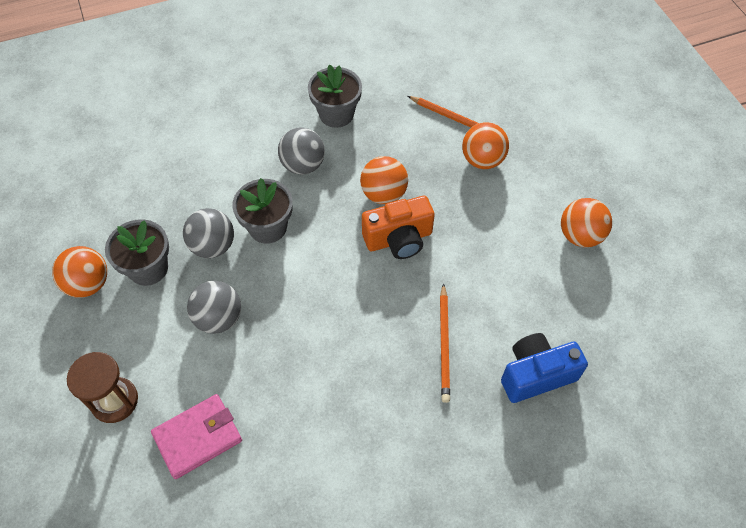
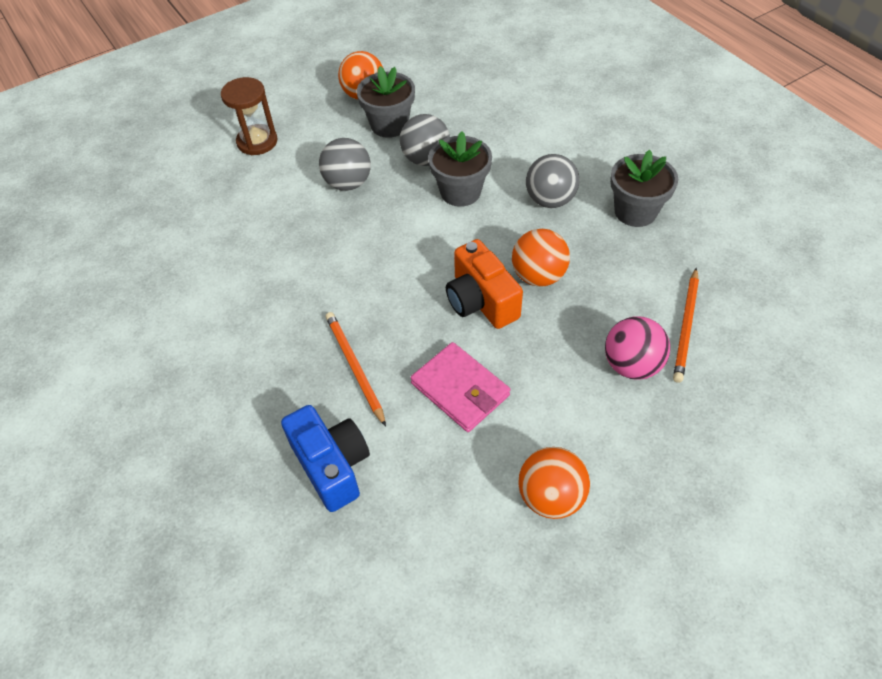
camera: 80 degrees right, 5 degrees down
pink wallet [151,394,242,479] -> pink wallet moved to [410,342,510,432]
orange pencil [440,283,450,403] -> orange pencil turned 75 degrees clockwise [325,312,386,427]
orange ball [462,122,509,169] -> pink ball [605,316,670,380]

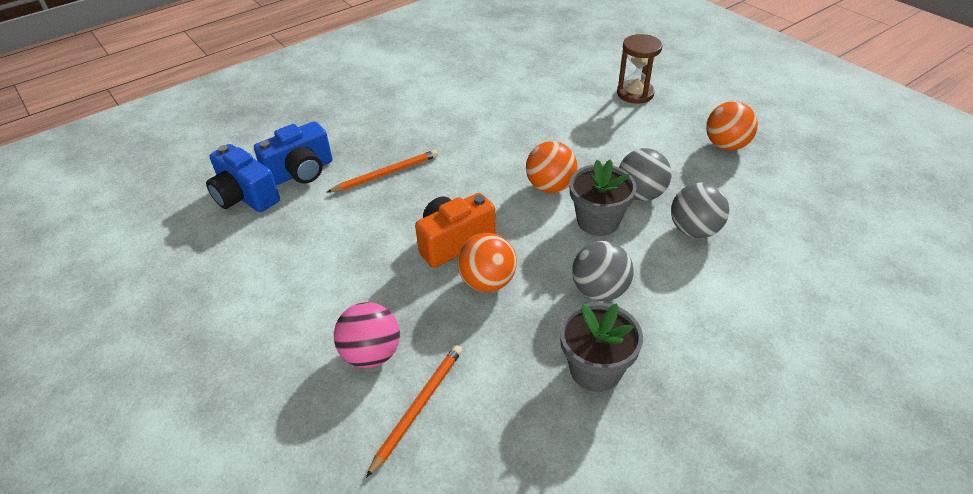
camera: 85 degrees right, 10 degrees down
grey ball [319,138,371,191] -> grey ball moved to [671,183,729,238]
grey flower pot [356,66,415,138] -> none
pink wallet [410,342,510,432] -> none
orange ball [518,447,590,519] -> orange ball moved to [526,141,578,193]
orange pencil [673,268,699,383] -> orange pencil turned 105 degrees clockwise [366,345,462,478]
none -> blue camera [206,144,280,212]

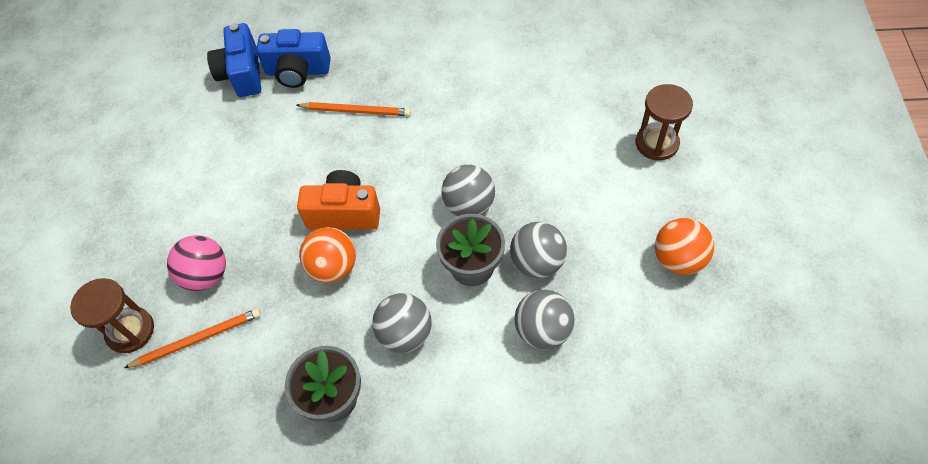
camera: 40 degrees right, 15 degrees up
orange ball [526,141,578,193] -> grey ball [442,165,495,216]
none -> brown hourglass [70,278,154,353]

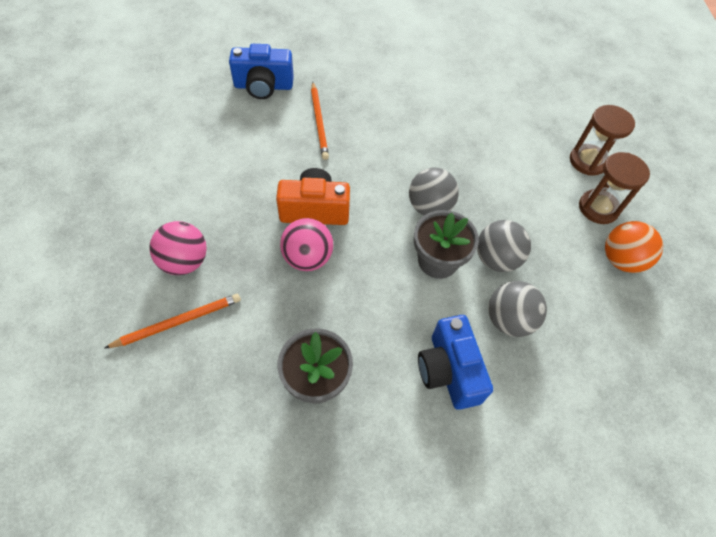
camera: 10 degrees left, 0 degrees up
brown hourglass [70,278,154,353] -> brown hourglass moved to [579,152,650,224]
blue camera [207,23,261,97] -> blue camera moved to [418,315,493,410]
orange pencil [296,102,411,116] -> orange pencil turned 75 degrees clockwise [311,82,329,160]
orange ball [299,227,356,283] -> pink ball [280,218,334,271]
grey ball [372,293,432,353] -> none

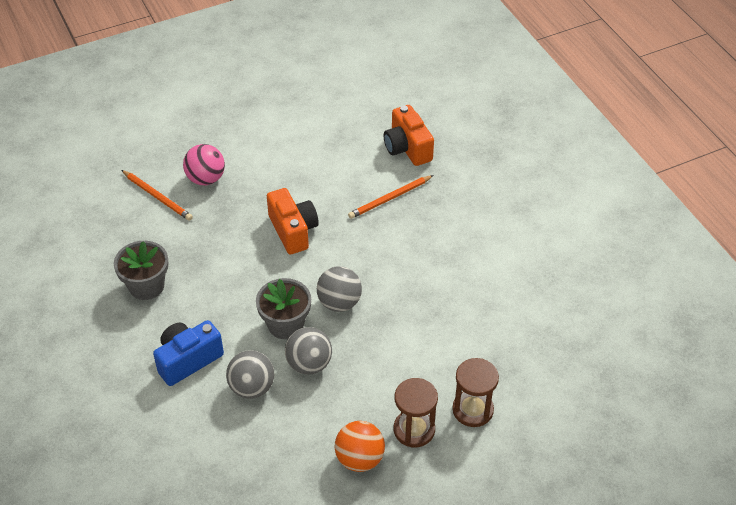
camera: 70 degrees right, 10 degrees down
blue camera [229,44,294,99] -> orange camera [384,105,434,166]
pink ball [280,218,334,271] -> none

